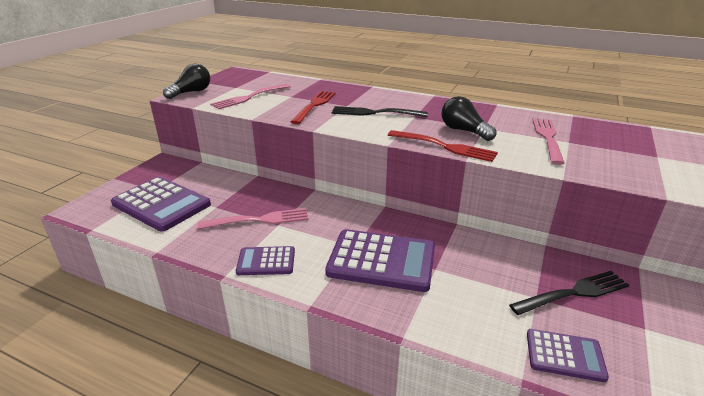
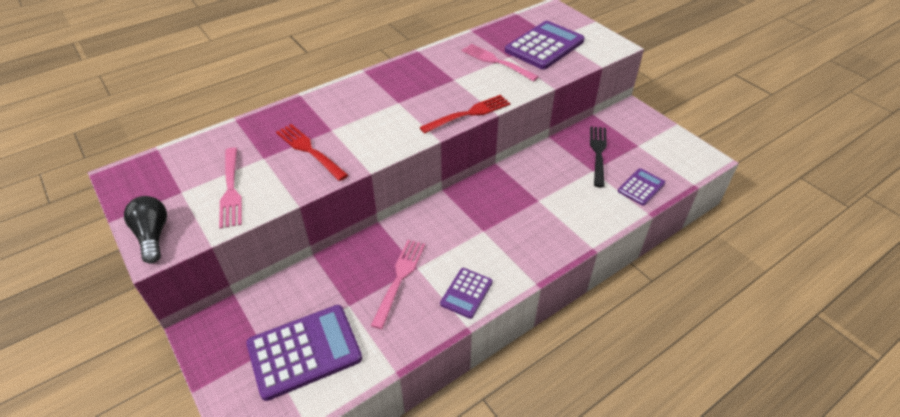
camera: 60 degrees left, 15 degrees up
purple calculator [325,229,435,292] -> purple calculator moved to [505,21,585,69]
black fork [332,106,428,117] -> none
black light bulb [441,96,496,141] -> none

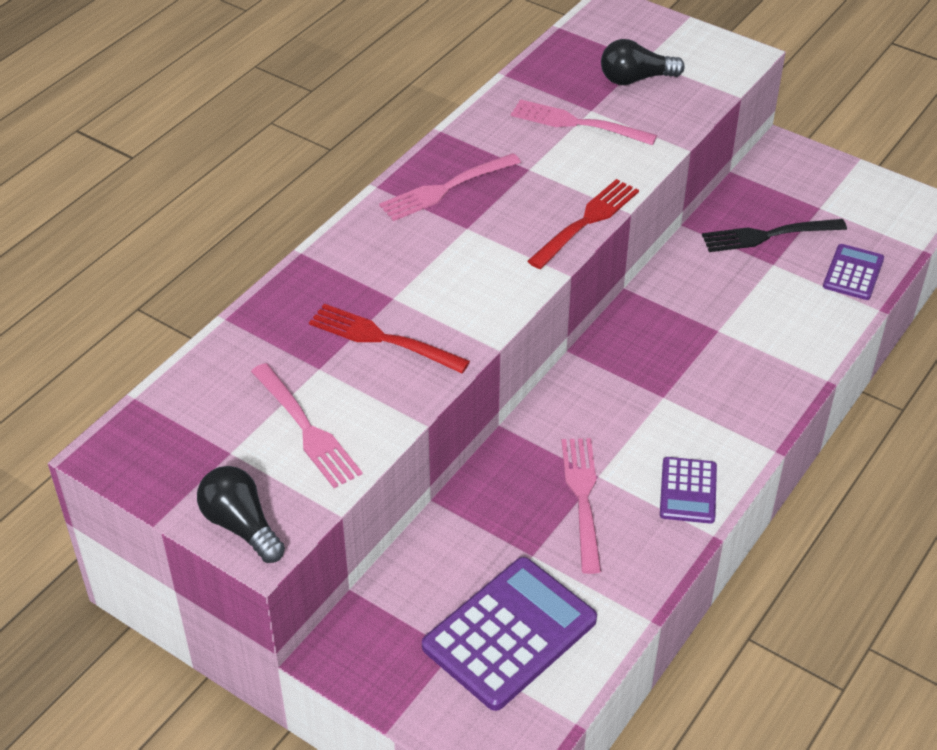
camera: 20 degrees left, 0 degrees up
purple calculator [505,21,585,69] -> black light bulb [601,39,685,85]
black fork [590,126,607,187] -> black fork turned 90 degrees counterclockwise [702,219,847,252]
none -> pink fork [379,153,521,221]

